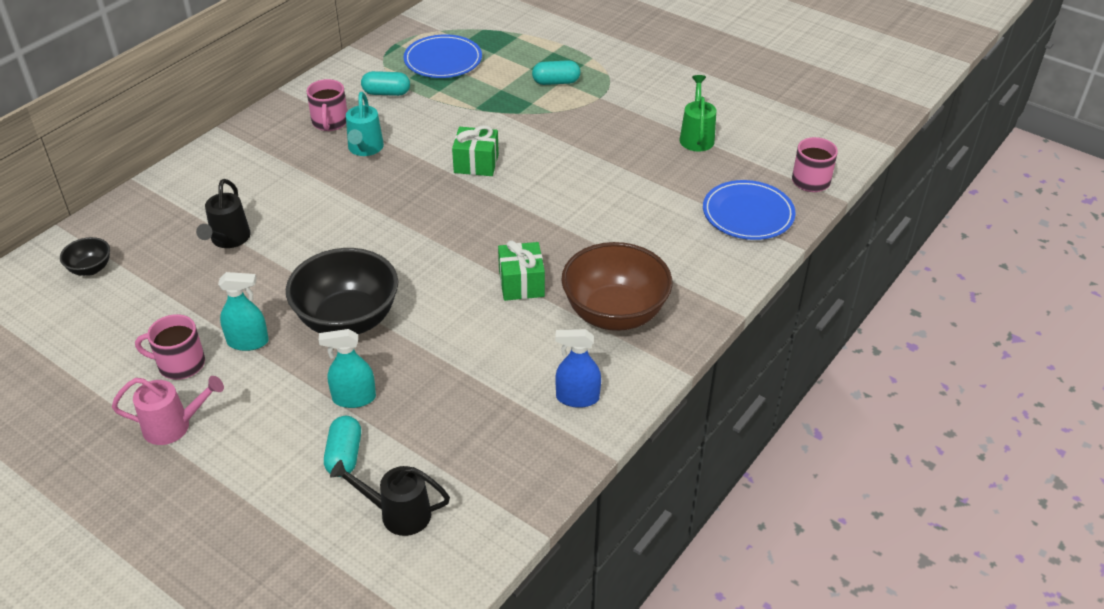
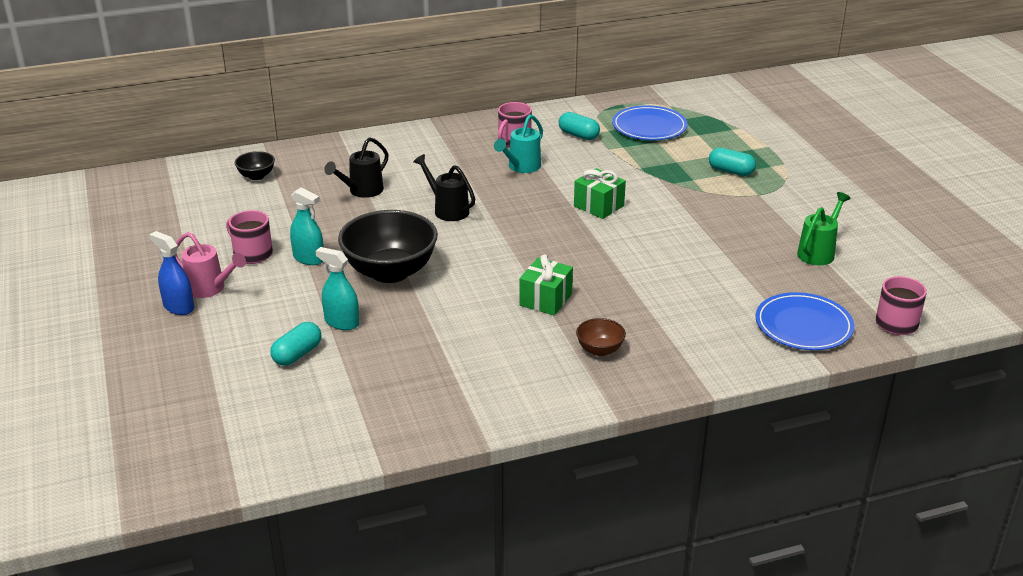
camera: 35 degrees right, 10 degrees down
black watering can [330,460,450,536] -> black watering can moved to [413,154,475,221]
blue spray bottle [555,329,601,408] -> blue spray bottle moved to [149,231,194,315]
brown bowl [561,242,672,331] -> brown bowl [576,318,626,356], size x0.46

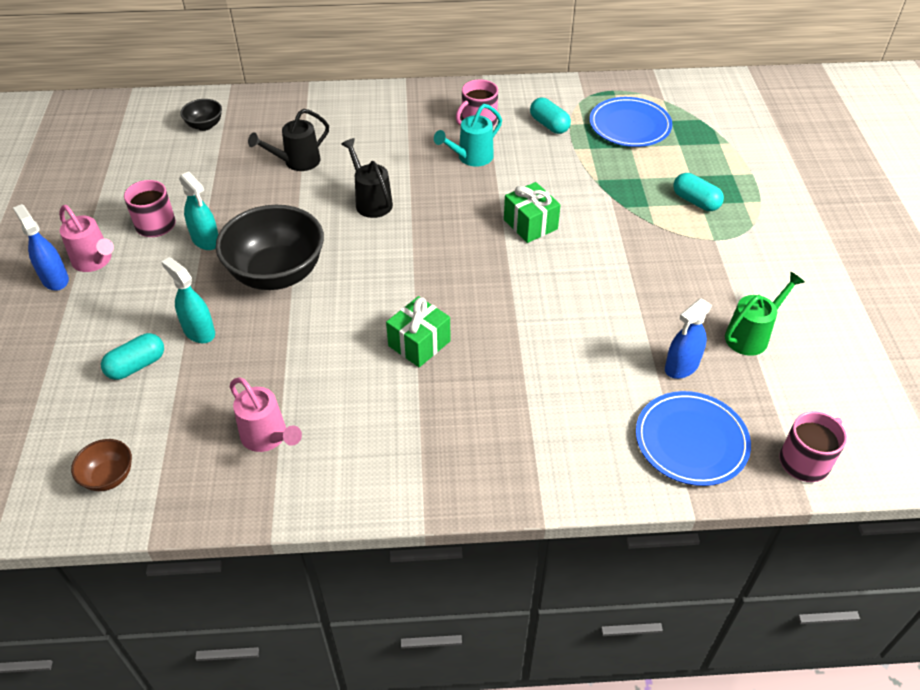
camera: 15 degrees right, 15 degrees up
brown bowl [576,318,626,356] -> brown bowl moved to [71,439,132,491]
none -> pink watering can [230,378,302,452]
none -> blue spray bottle [665,298,712,379]

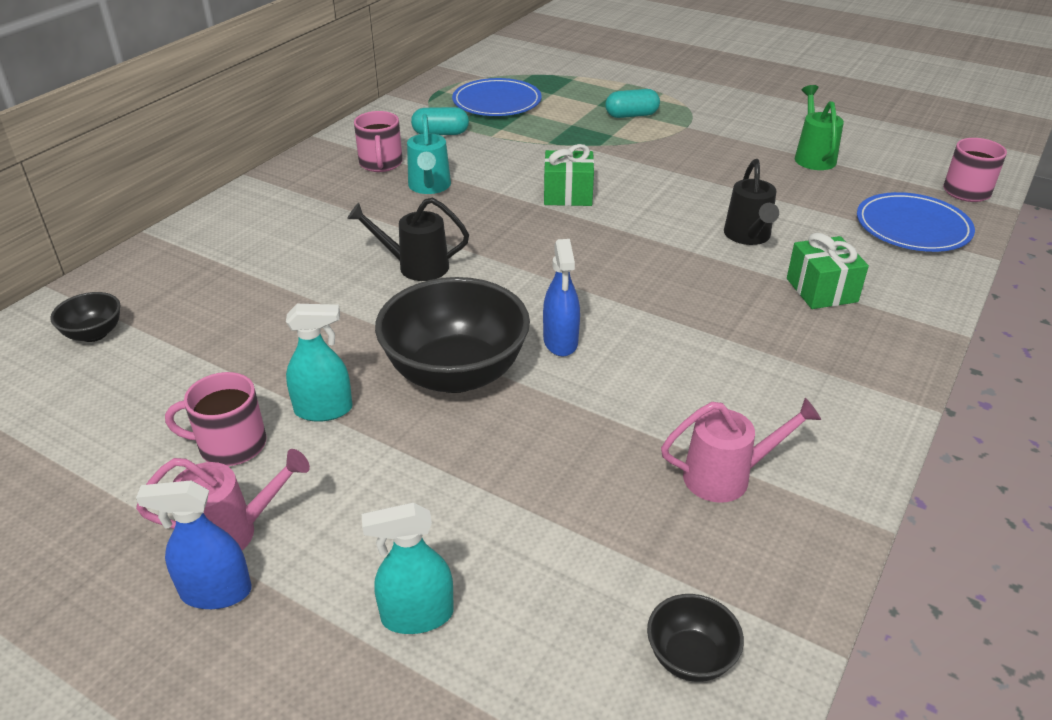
camera: 55 degrees left, 10 degrees down
brown bowl [71,439,132,491] -> black bowl [647,594,744,682]
turquoise capsule [101,333,164,380] -> none
turquoise spray bottle [161,257,215,343] -> turquoise spray bottle moved to [362,503,454,634]
black watering can [248,109,329,171] -> black watering can moved to [724,159,779,245]
green gift [386,296,451,367] -> green gift moved to [787,233,869,309]
blue spray bottle [665,298,712,379] -> blue spray bottle moved to [543,239,580,356]

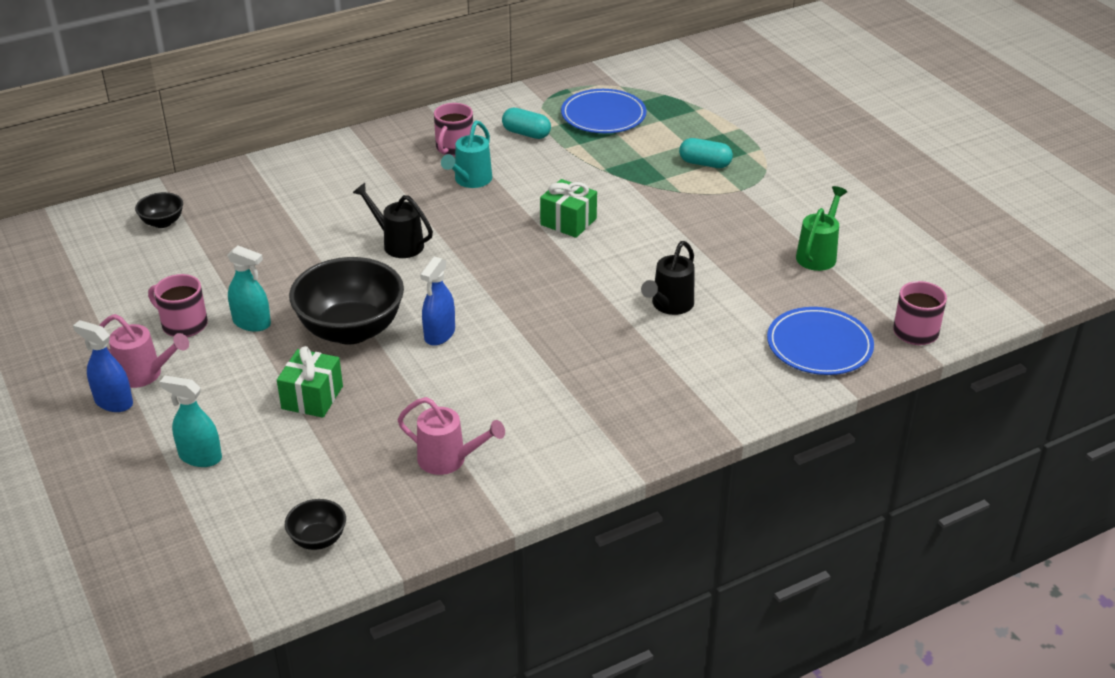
camera: 30 degrees right, 0 degrees up
green gift [787,233,869,309] -> green gift moved to [277,346,343,418]

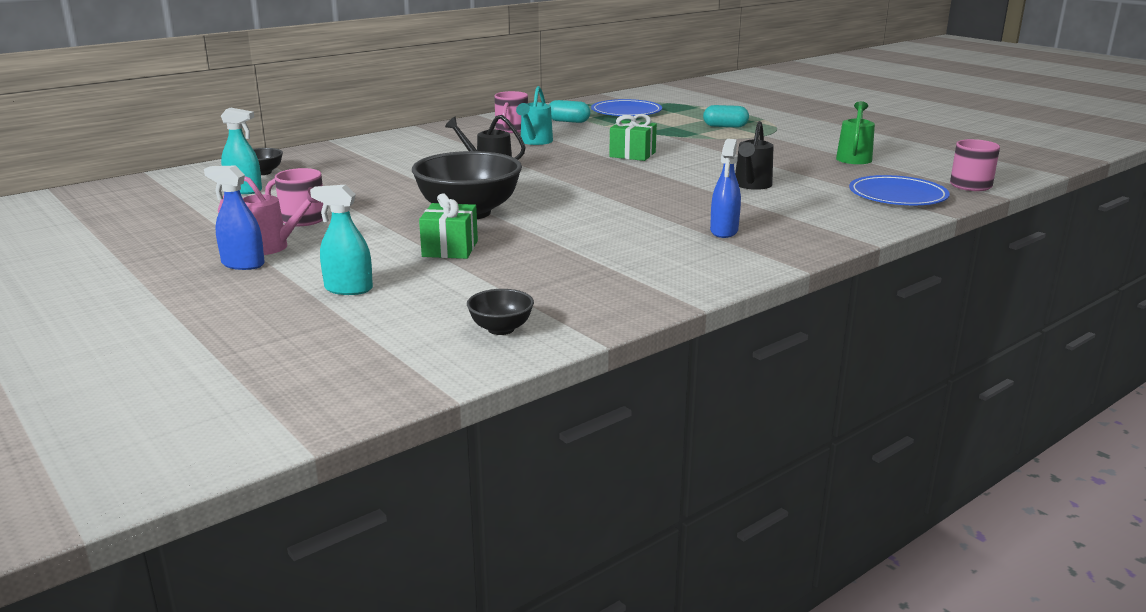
camera: 10 degrees left, 15 degrees down
turquoise spray bottle [227,246,271,332] -> turquoise spray bottle moved to [221,107,262,194]
pink watering can [397,397,505,475] -> none
blue spray bottle [420,257,455,346] -> blue spray bottle moved to [710,139,741,238]

